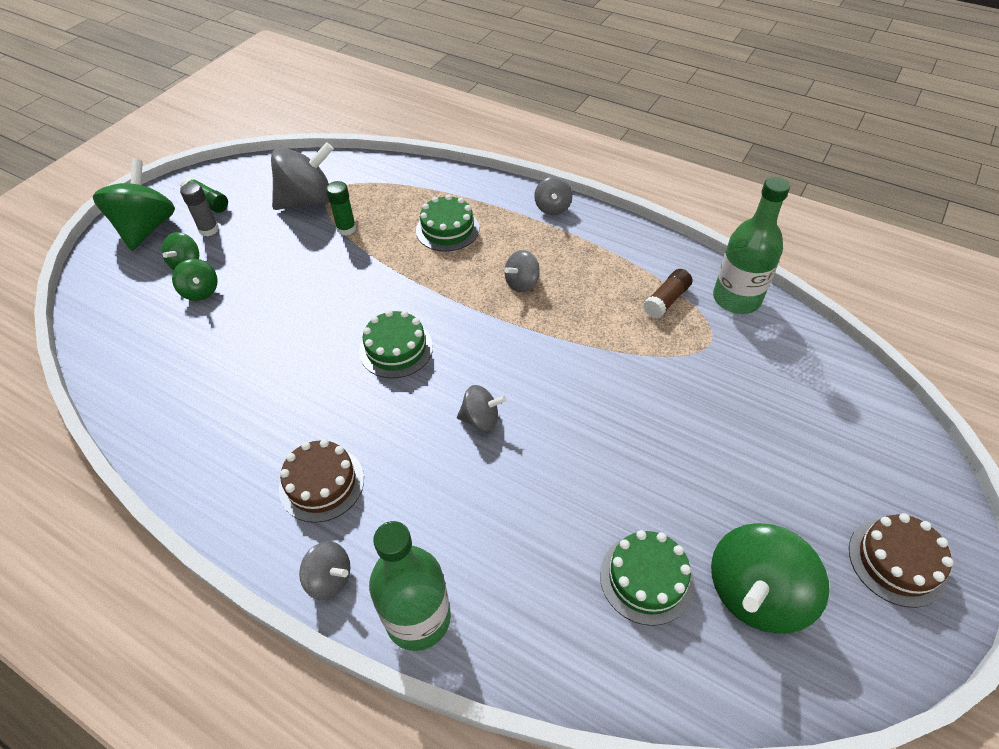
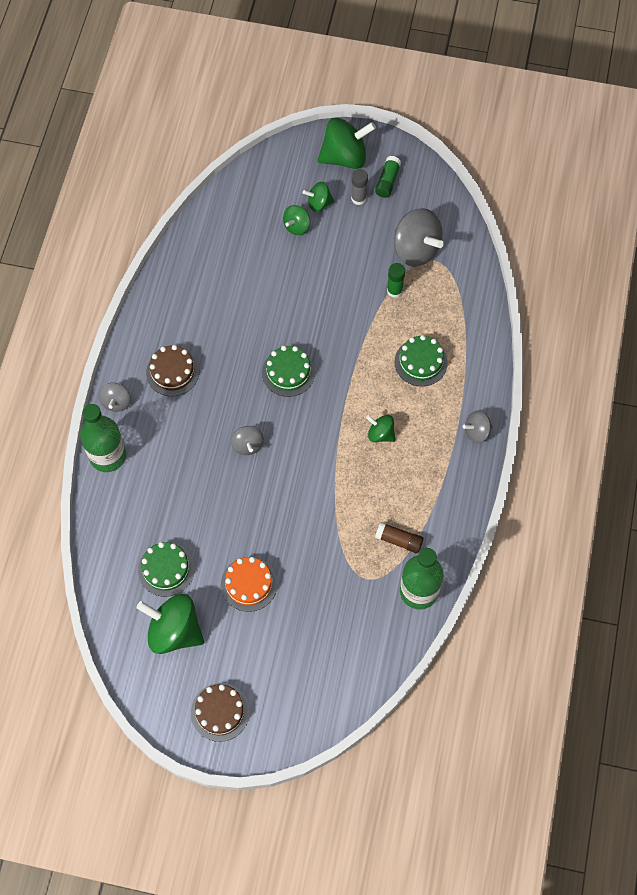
camera: 70 degrees right, 15 degrees up
grey spinning top [504,250,540,292] -> green spinning top [366,415,396,442]
none -> orange cake [221,557,278,612]

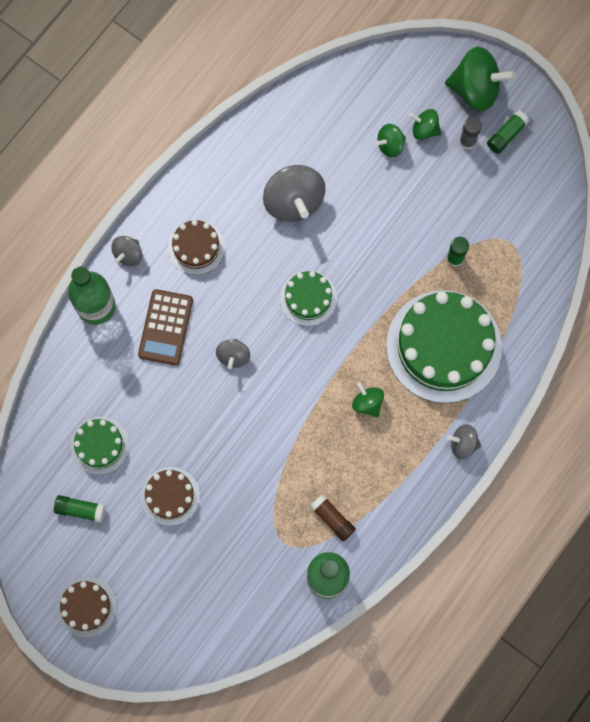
camera: 25 degrees right, 10 degrees up
green spinning top [137,594,204,654] -> green glue stick [54,495,105,523]
orange cake [221,557,278,612] -> brown cake [141,467,200,526]
grey spinning top [394,208,444,267] -> grey spinning top moved to [263,165,326,222]
green cake [395,335,448,386] -> green cake [386,290,502,403], size x2.00
none -> brown calculator [138,289,193,366]

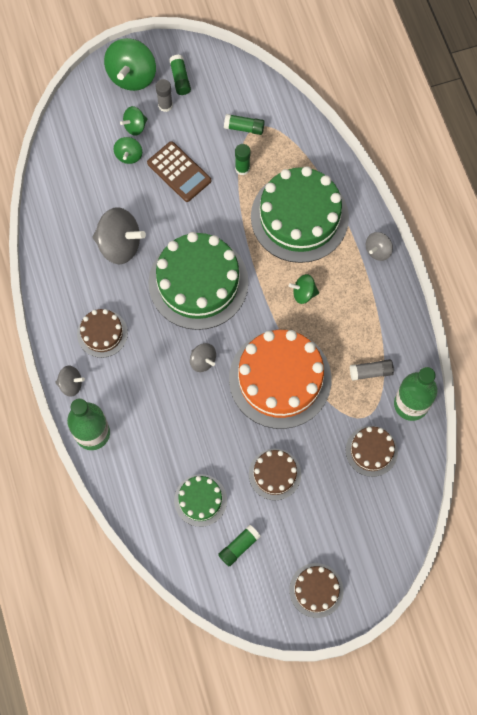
camera: 55 degrees left, 5 degrees down
grey spinning top [111,236,142,267] -> grey spinning top turned 60 degrees counterclockwise [55,366,85,397]
brown calculator [138,289,193,366] -> brown calculator moved to [147,141,211,202]
green cake [280,271,337,326] -> green cake [148,232,248,330], size x2.00
brown glue stick [310,495,356,541] -> grey glue stick [350,359,394,381]
green spinning top [445,47,516,111] -> green spinning top turned 150 degrees clockwise [104,38,156,91]
none -> green glue stick [224,114,265,135]
none -> orange cake [229,330,332,429]
none -> brown cake [346,426,398,477]

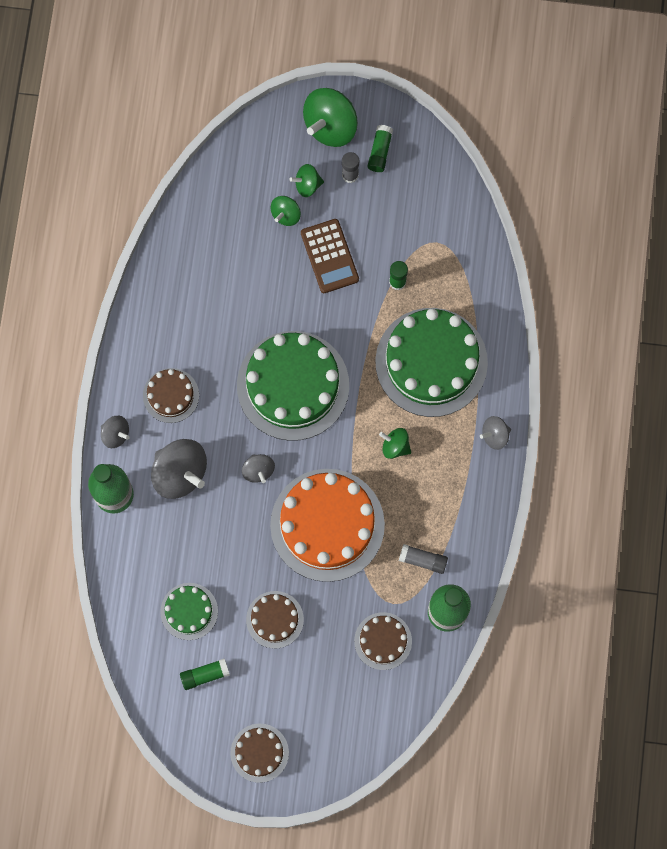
camera: 25 degrees right, 5 degrees up
grey spinning top [92,207,146,264] -> grey spinning top moved to [151,439,207,499]
green glue stick [224,114,265,135] -> none

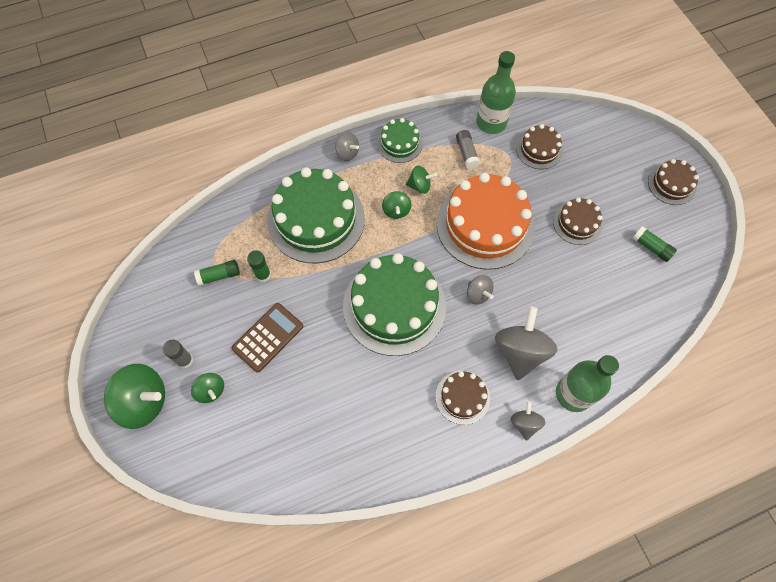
camera: 120 degrees left, 10 degrees down
green cake [160,583,218,640] -> green cake moved to [377,118,423,163]
grey spinning top [242,454,275,483] -> grey spinning top turned 105 degrees clockwise [467,275,494,304]
green spinning top [271,196,301,226] -> green spinning top moved to [406,165,437,194]
green glue stick [367,125,393,172] -> green glue stick moved to [194,260,240,286]

